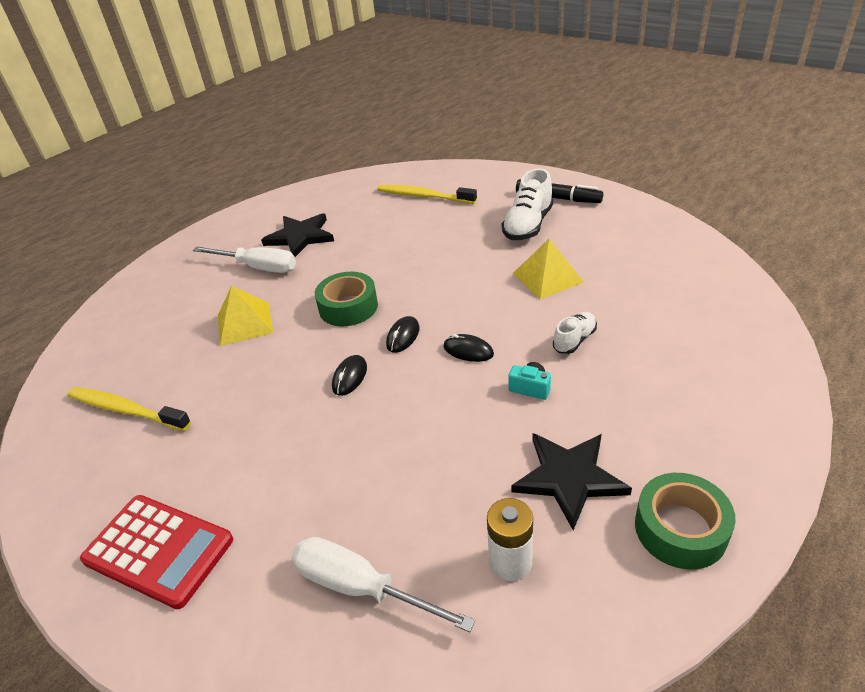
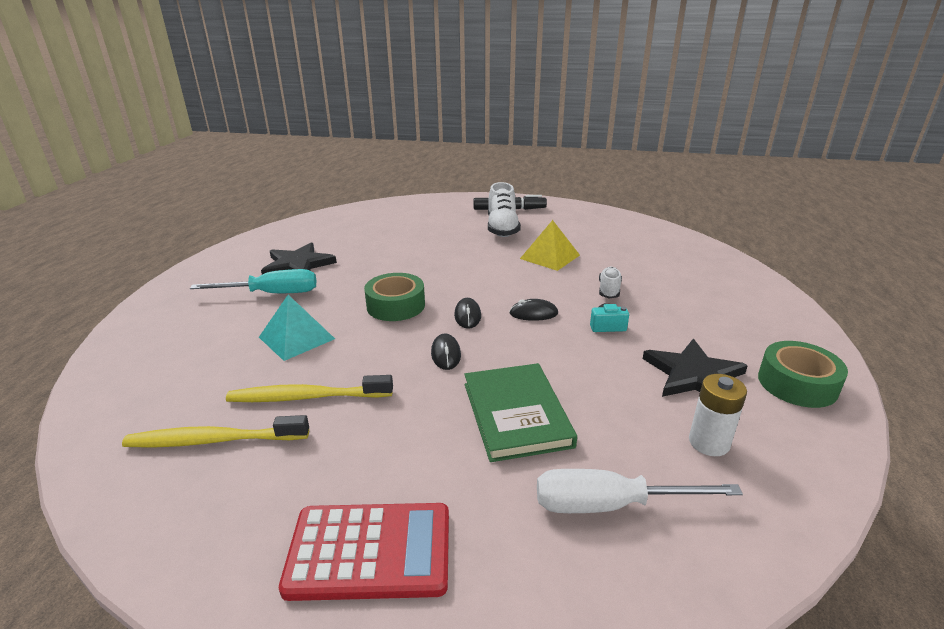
camera: 30 degrees left, 10 degrees down
white screwdriver [193,247,296,273] -> turquoise screwdriver [190,269,316,293]
yellow pyramid [218,286,273,346] -> turquoise pyramid [259,295,335,361]
yellow toothbrush [377,185,477,204] -> yellow toothbrush moved to [226,375,393,402]
none -> green book [464,363,577,462]

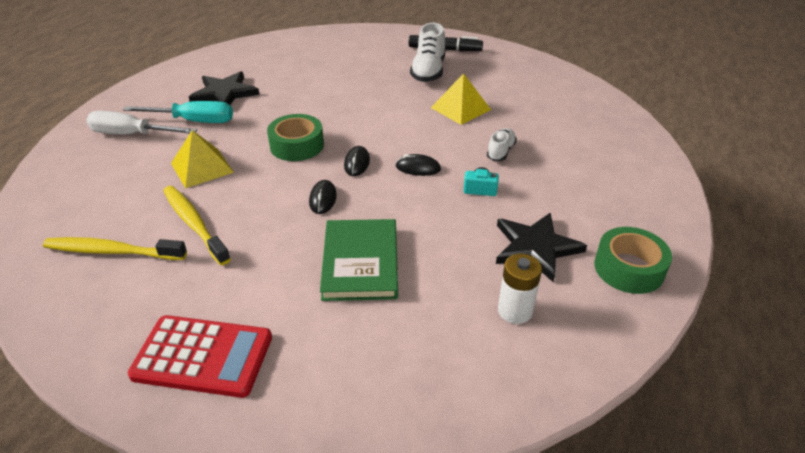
camera: 10 degrees right, 10 degrees up
yellow toothbrush [226,375,393,402] -> yellow toothbrush turned 45 degrees clockwise [163,186,231,265]
turquoise pyramid [259,295,335,361] -> yellow pyramid [171,130,234,188]
white screwdriver [537,469,743,513] -> white screwdriver moved to [86,111,197,135]

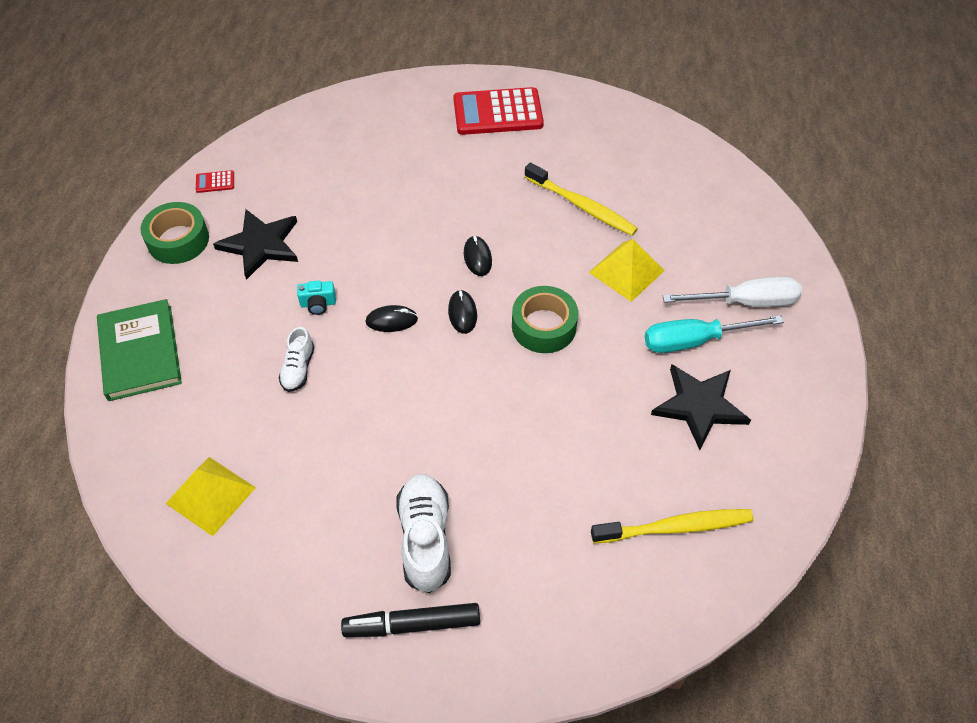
camera: 165 degrees right, 15 degrees up
yellow toothbrush [43,237,187,260] -> yellow toothbrush moved to [591,509,754,543]
green book [320,219,398,301] -> green book moved to [97,299,182,401]
yellow pyramid [431,73,491,125] -> yellow pyramid moved to [166,457,256,536]
white battery [498,254,542,324] -> none
none -> red calculator [196,170,234,193]

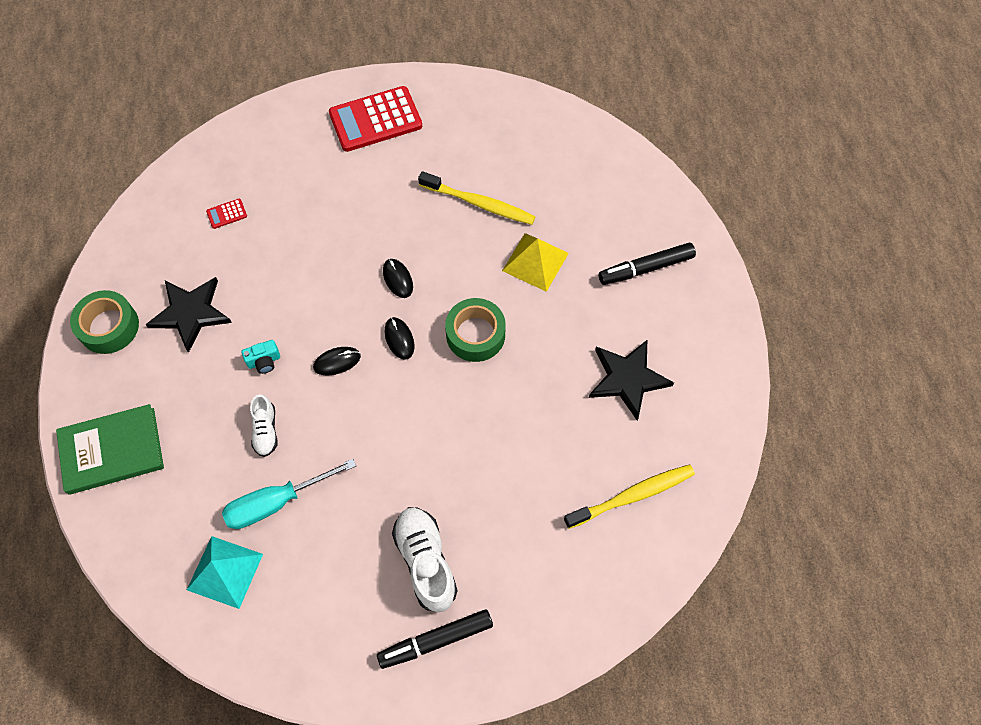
camera: 15 degrees left, 10 degrees up
green book [97,299,182,401] -> green book turned 75 degrees counterclockwise [56,404,164,495]
yellow pyramid [166,457,256,536] -> turquoise pyramid [187,536,263,609]
red calculator [196,170,234,193] -> red calculator moved to [206,199,247,229]
turquoise screwdriver [645,315,784,353] -> turquoise screwdriver moved to [222,459,356,529]
white screwdriver [663,277,802,307] -> black marker [599,243,696,285]

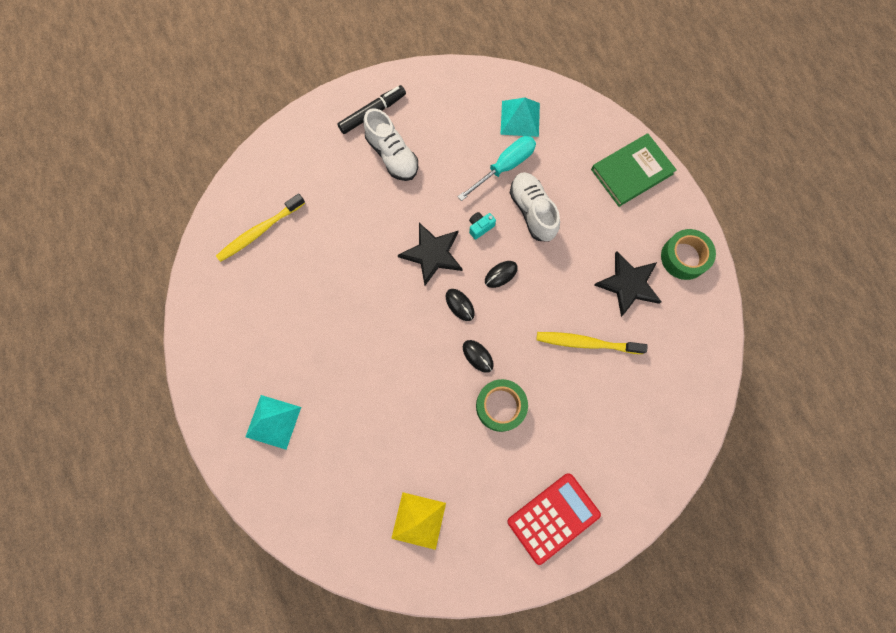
camera: 165 degrees right, 10 degrees up
red calculator [206,199,247,229] -> none
turquoise camera [241,340,280,374] -> turquoise camera moved to [469,212,496,240]
white shoe [250,394,278,457] -> white shoe [510,172,560,242], size x1.73
yellow toothbrush [418,171,535,225] -> yellow toothbrush moved to [537,332,648,354]
green tape [445,298,506,362] -> green tape moved to [476,379,528,432]
yellow pyramid [502,233,569,292] -> yellow pyramid moved to [391,492,446,550]
black star [589,340,674,420] -> black star moved to [398,223,462,286]
black marker [599,243,696,285] -> turquoise pyramid [245,395,301,450]

